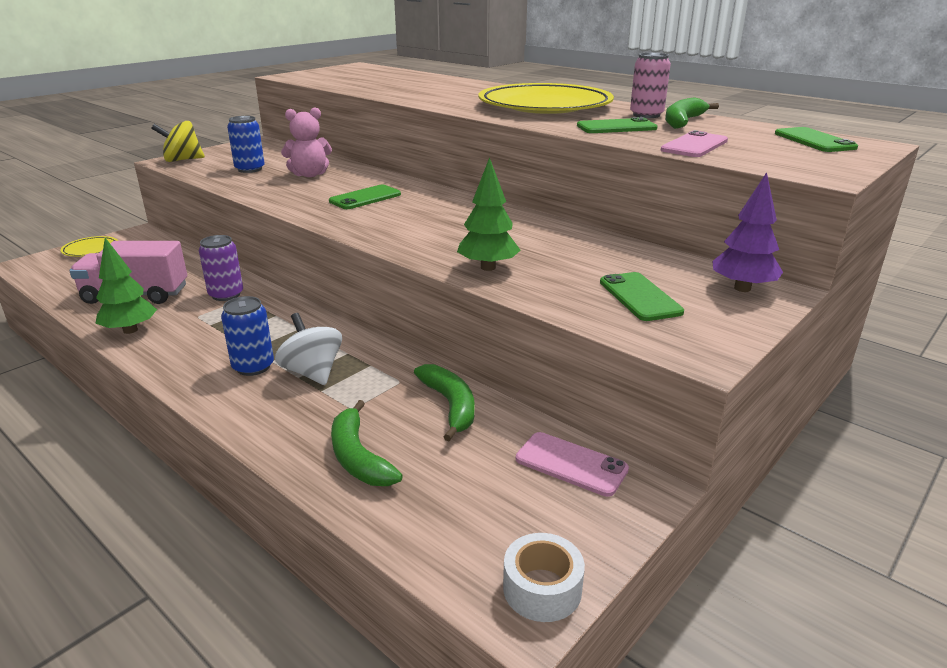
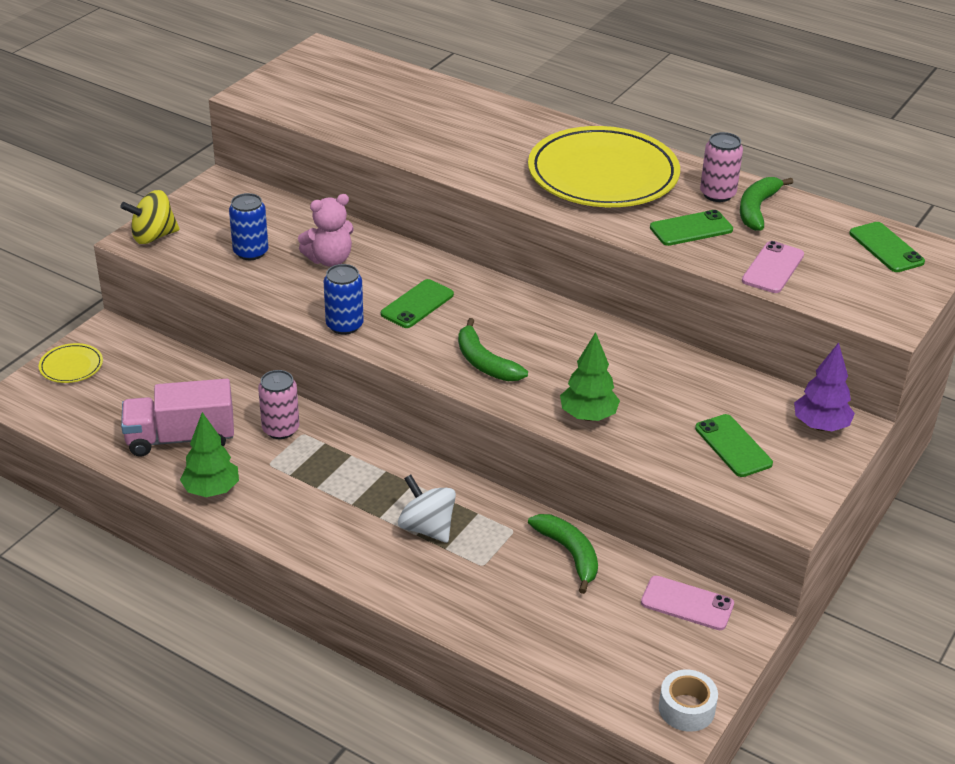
camera: 10 degrees left, 10 degrees up
purple can [199,235,243,301] -> pink can [258,370,299,439]
blue can [221,296,274,376] -> blue can moved to [324,264,364,335]
green banana [331,400,403,486] -> green banana moved to [458,318,528,381]

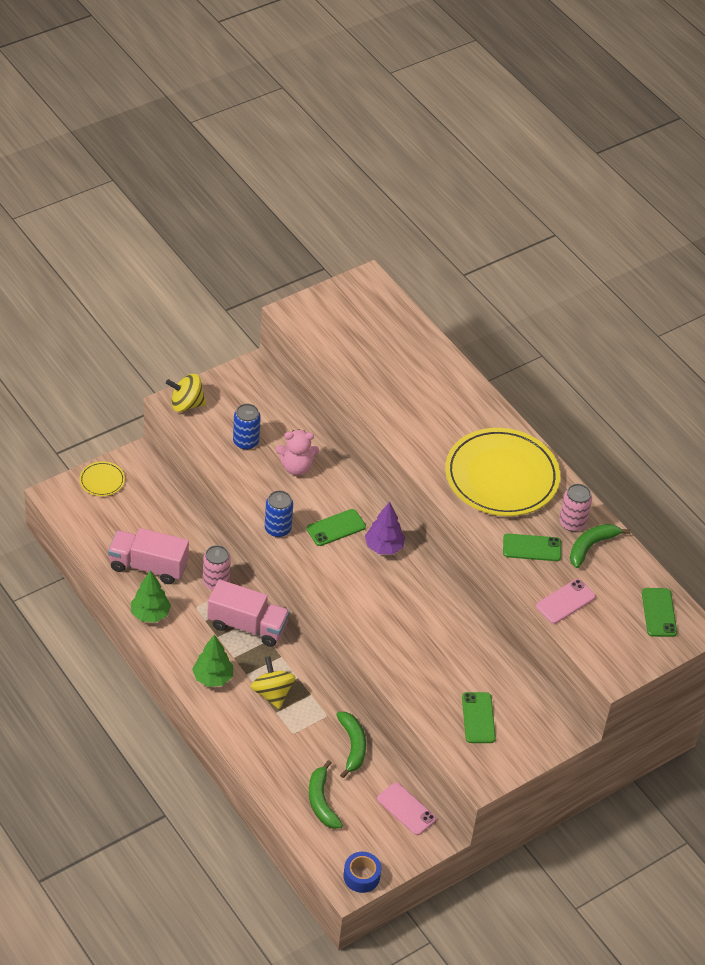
camera: 20 degrees right, 10 degrees up
white spinning top [398,474,456,543] -> yellow spinning top [251,656,295,709]
green banana [458,318,528,381] -> green banana moved to [309,760,343,829]
green tree [560,332,620,421] -> green tree moved to [192,634,233,687]
white tape [659,669,718,732] -> blue tape [344,852,381,893]
purple tree [794,342,855,431] -> purple tree moved to [365,501,405,554]
none -> pink truck [207,579,290,647]

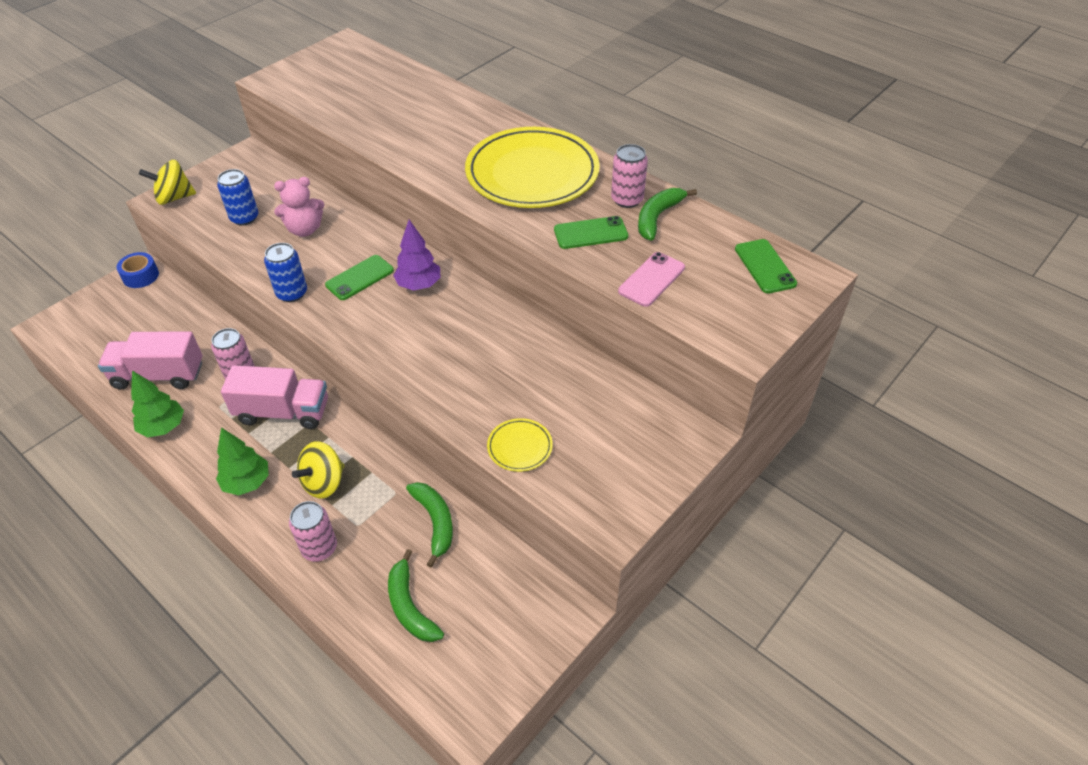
camera: 10 degrees left, 0 degrees up
yellow plate [79,461,125,496] -> yellow plate moved to [487,418,553,472]
yellow spinning top [251,656,295,709] -> yellow spinning top turned 105 degrees counterclockwise [292,441,344,499]
blue tape [344,852,381,893] -> blue tape moved to [116,252,159,288]
pink phone [377,783,436,835] -> none
green phone [462,692,496,743] -> none
none -> pink can [289,501,337,562]

